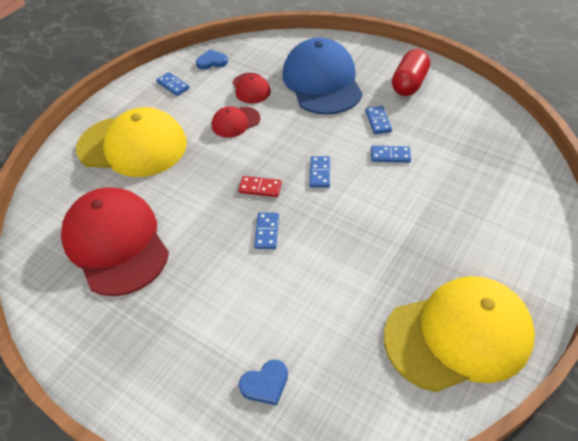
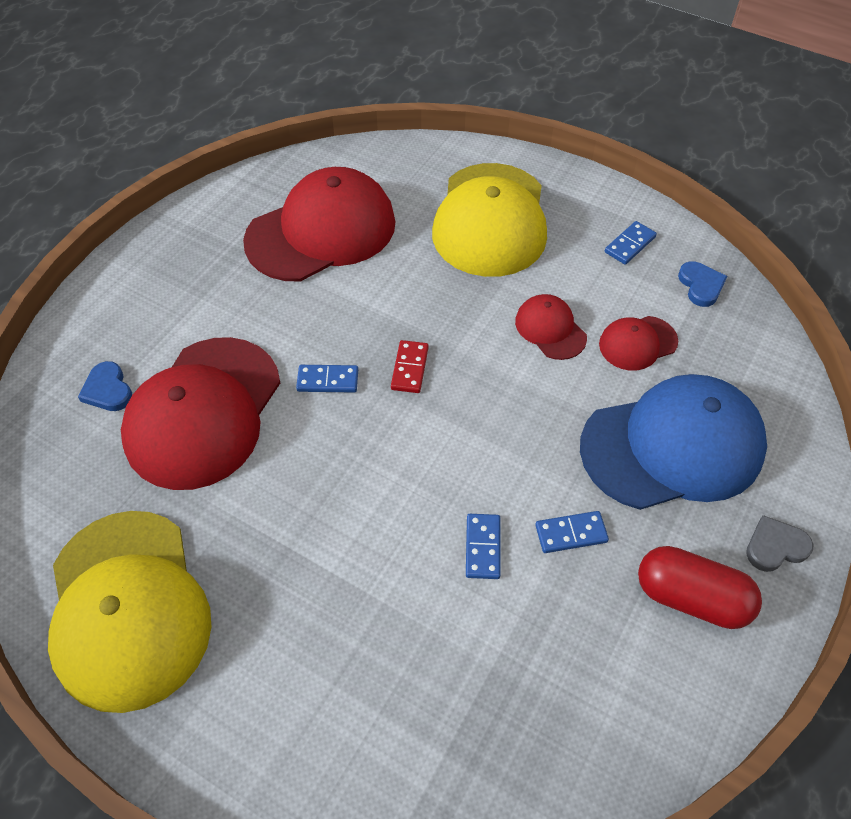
camera: 85 degrees right, 5 degrees up
blue domino [310,156,330,188] -> none
none -> red cap [121,337,280,490]
none -> grey heart [746,515,813,572]

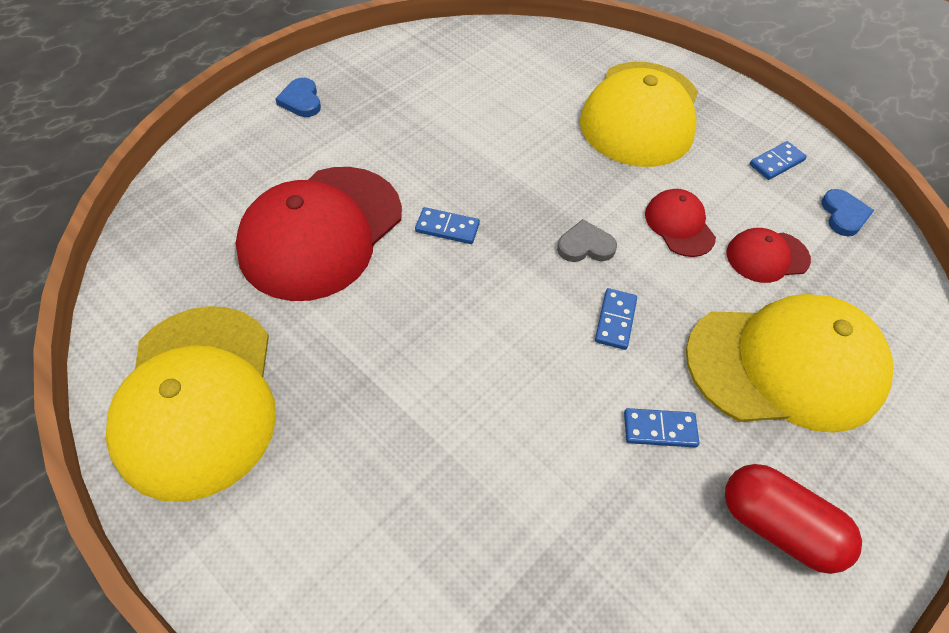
camera: 10 degrees right, 0 degrees up
blue heart [78,361,132,411] -> blue heart moved to [275,78,321,117]
red cap [243,167,396,282] -> none
red domino [391,340,429,393] -> none
blue domino [466,514,501,579] -> blue domino moved to [595,288,637,350]
blue cap [580,374,767,510] -> yellow cap [686,294,893,433]
grey heart [746,515,813,572] -> grey heart moved to [557,219,617,262]

